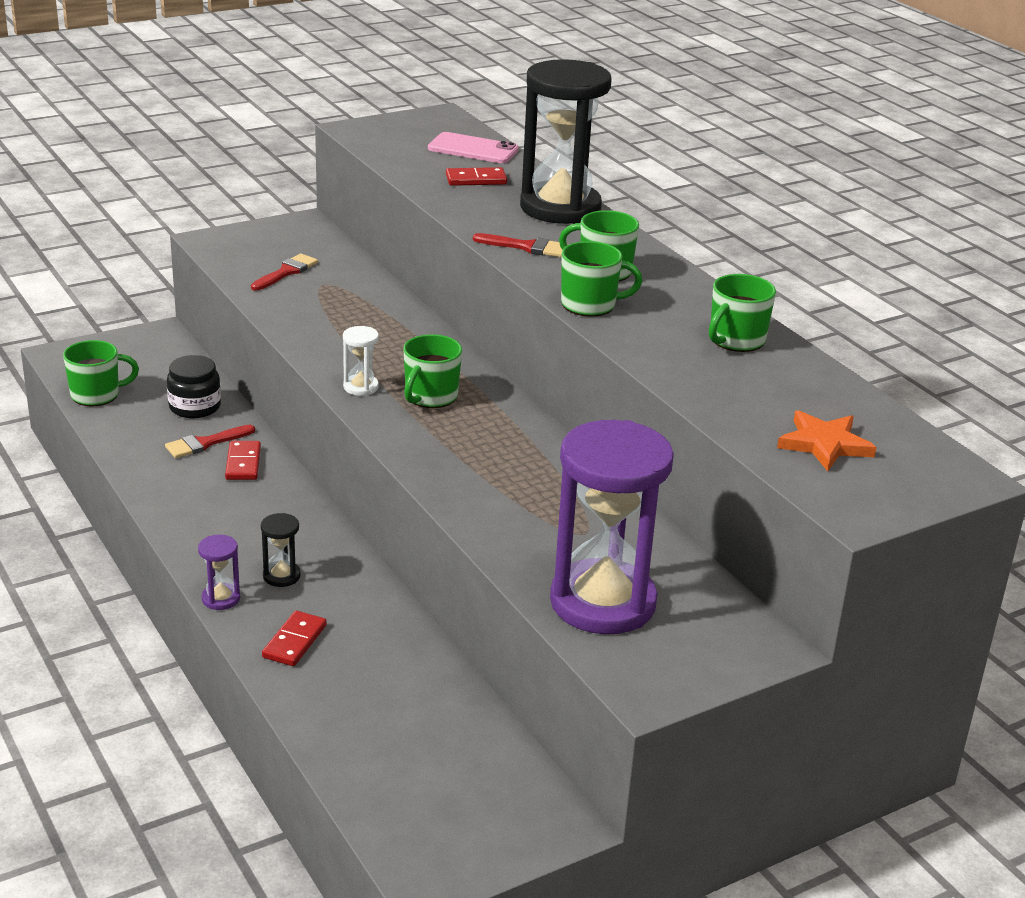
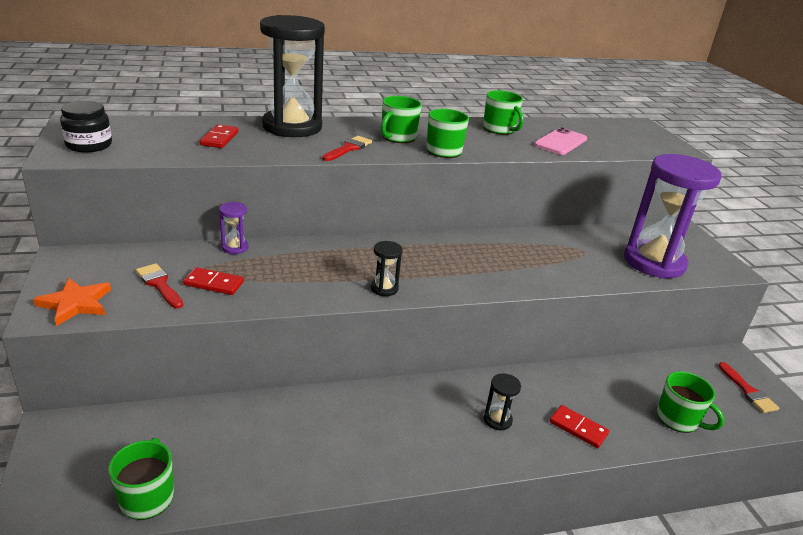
camera: 75 degrees left, 0 degrees up
red brush [165,425,255,458] -> red brush moved to [718,362,779,413]
black jar [167,355,221,418] -> black jar moved to [60,101,112,152]
purple hourglass [198,535,240,610] -> purple hourglass moved to [219,202,248,254]
red domino [225,441,261,480] -> red domino moved to [183,267,244,295]
white hourglass [343,326,379,396] -> black hourglass [371,241,403,296]
green mug [403,334,462,408] -> green mug moved to [657,371,725,433]
pink phone [428,132,519,163] -> pink phone moved to [534,127,587,155]
orange star [777,410,877,471] -> orange star moved to [33,278,111,326]

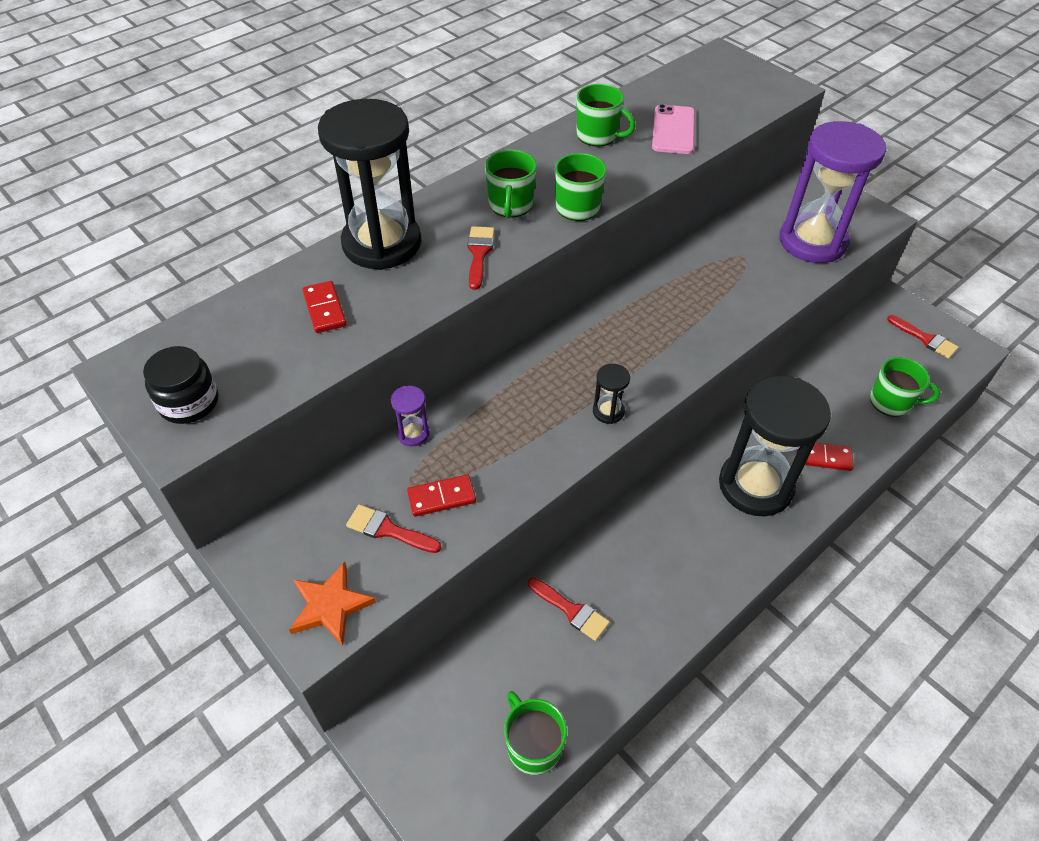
camera: 25 degrees left, 20 degrees up
black hourglass [484,373,521,431] -> black hourglass [719,375,831,516], size x2.49
none -> red brush [528,577,610,641]

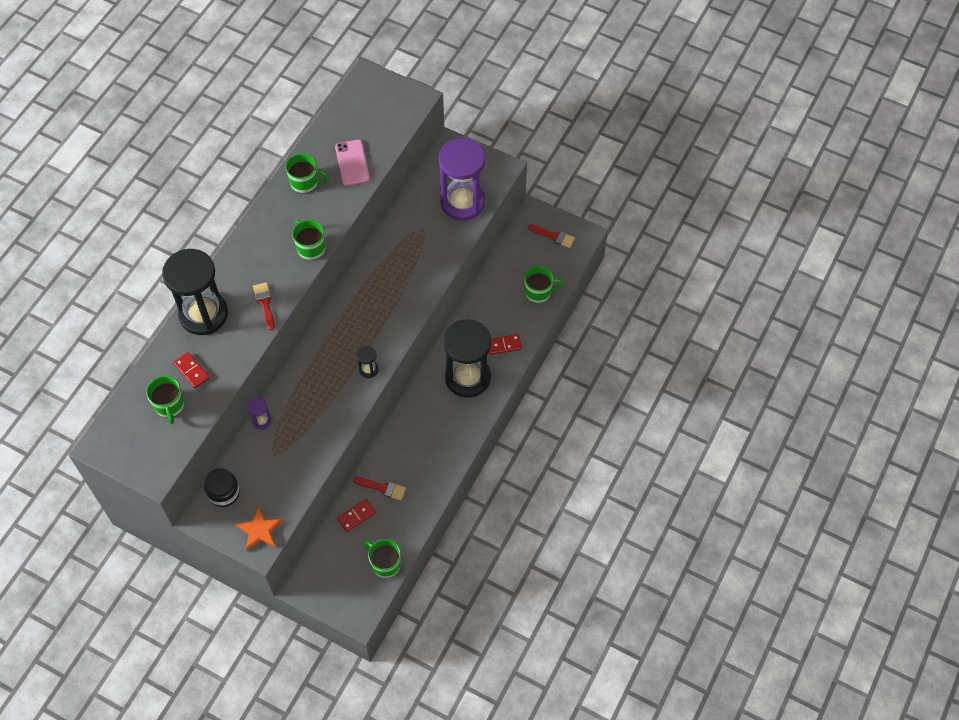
camera: 20 degrees left, 10 degrees up
black jar [143,346,218,424] -> black jar moved to [204,468,240,507]
red brush [346,505,442,553] -> none
red domino [407,475,476,517] -> red domino moved to [337,499,376,532]
green mug [485,150,537,218] -> green mug moved to [146,376,185,424]

